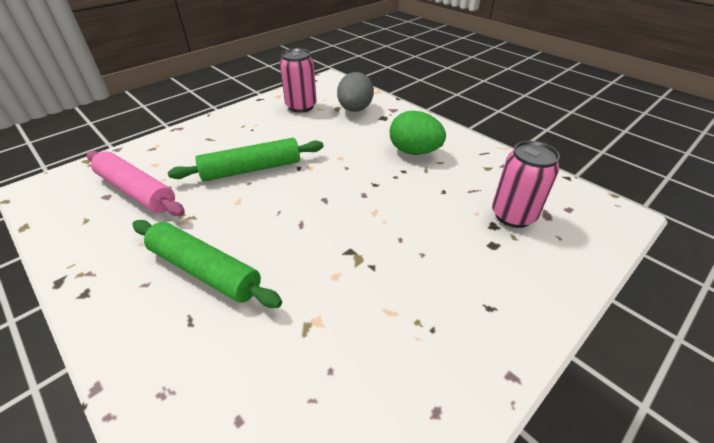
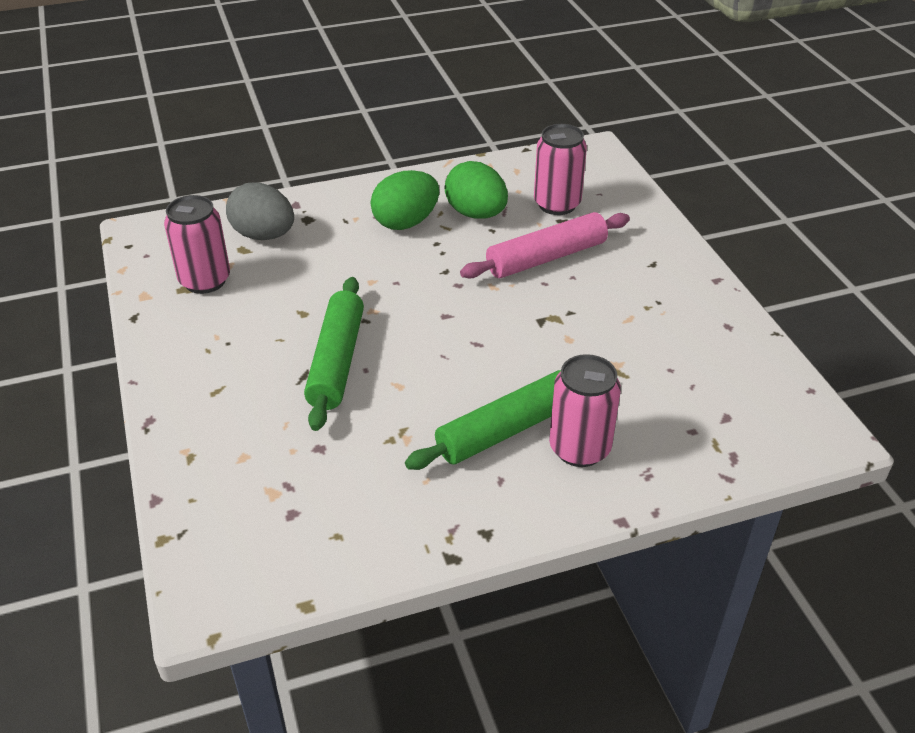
camera: 65 degrees left, 0 degrees up
pink rolling pin [87,151,185,216] -> pink rolling pin moved to [460,212,630,279]
none -> green egg [444,161,508,219]
none -> pink can [549,354,621,467]

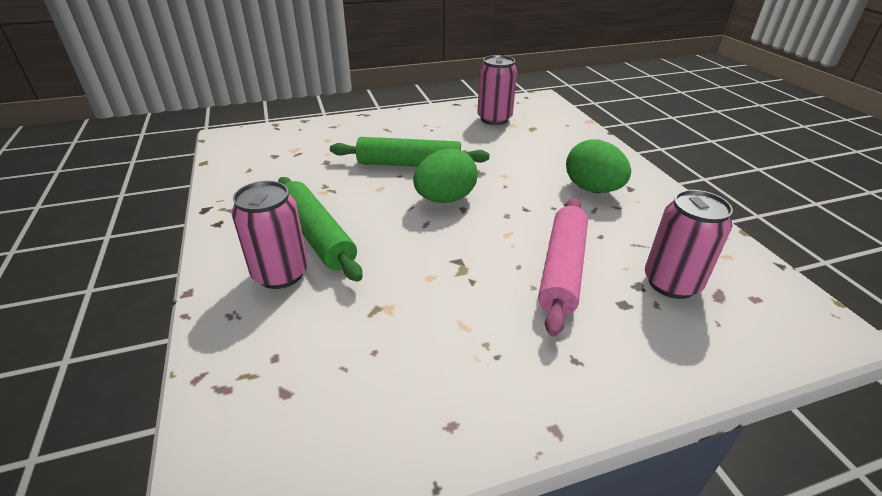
camera: 90 degrees right, 5 degrees down
grey egg [226,182,294,240] -> none
green egg [444,161,508,219] -> green egg moved to [413,149,478,203]
pink rolling pin [460,212,630,279] -> pink rolling pin turned 45 degrees clockwise [538,198,588,336]

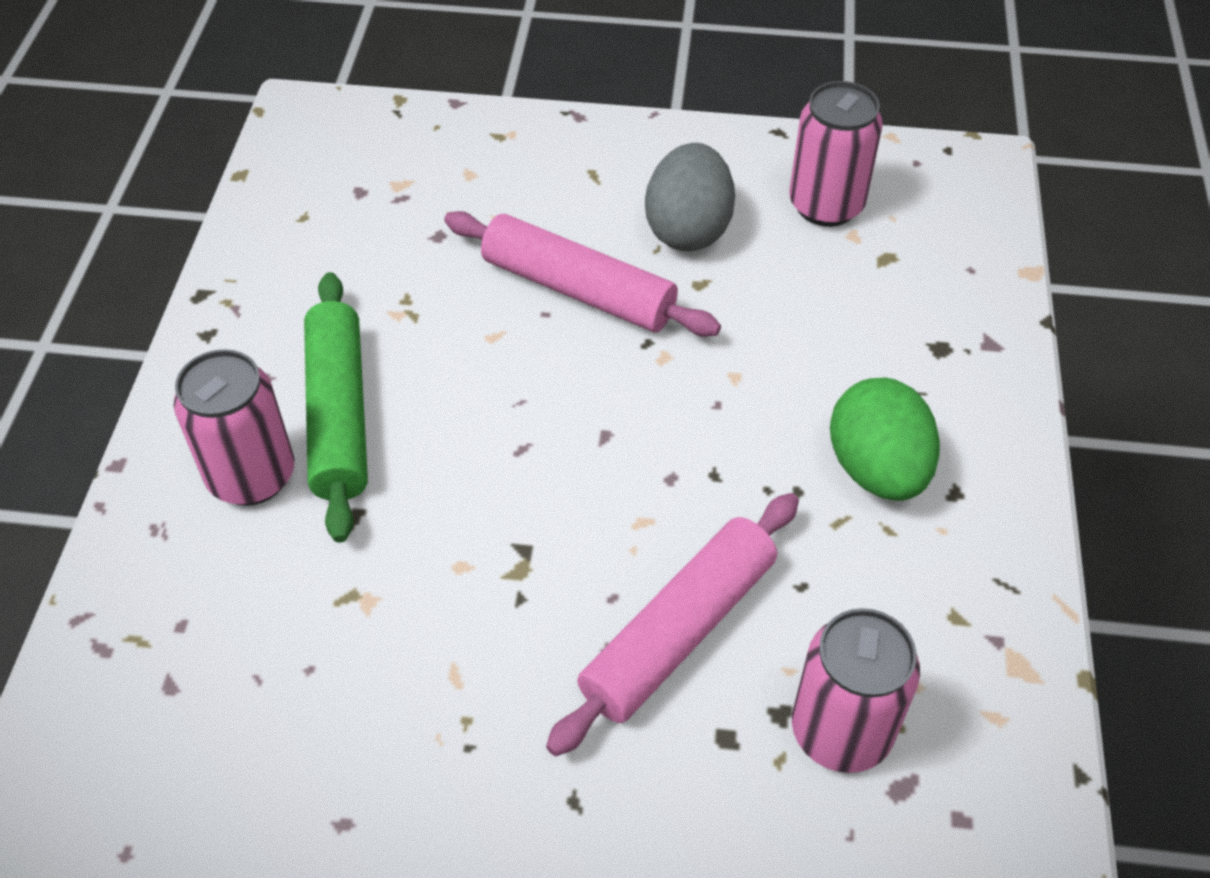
camera: 25 degrees right, 15 degrees up
green rolling pin [330,137,490,167] -> pink rolling pin [444,211,721,337]
green egg [413,149,478,203] -> none
none -> grey egg [645,143,735,251]

